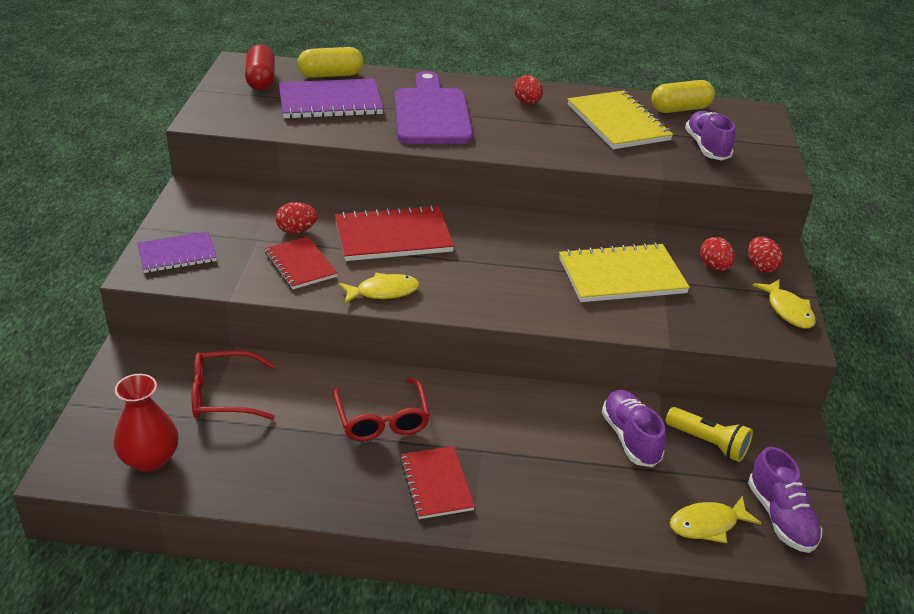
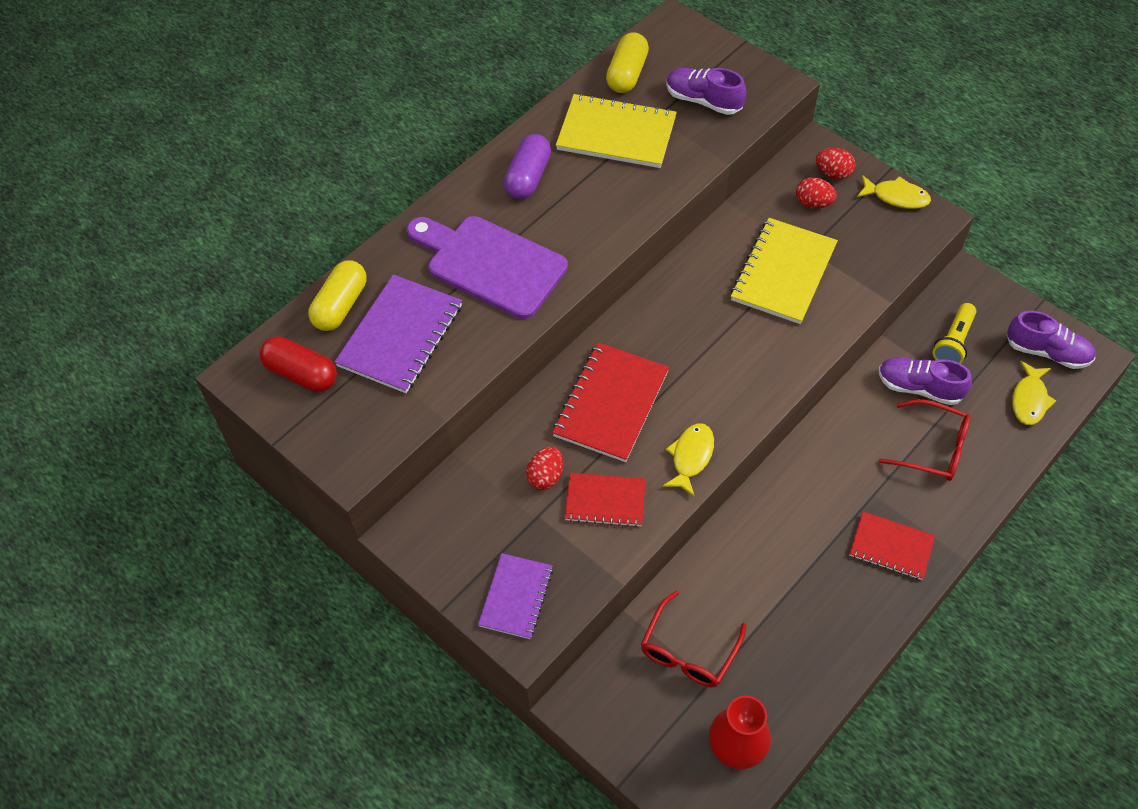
camera: 50 degrees left, 20 degrees up
red glasses [333,378,430,441] -> red glasses moved to [879,399,971,481]
red egg [514,75,543,104] -> purple capsule [504,134,551,199]
yellow flashlight [666,407,753,462] -> yellow flashlight turned 135 degrees clockwise [933,303,976,364]

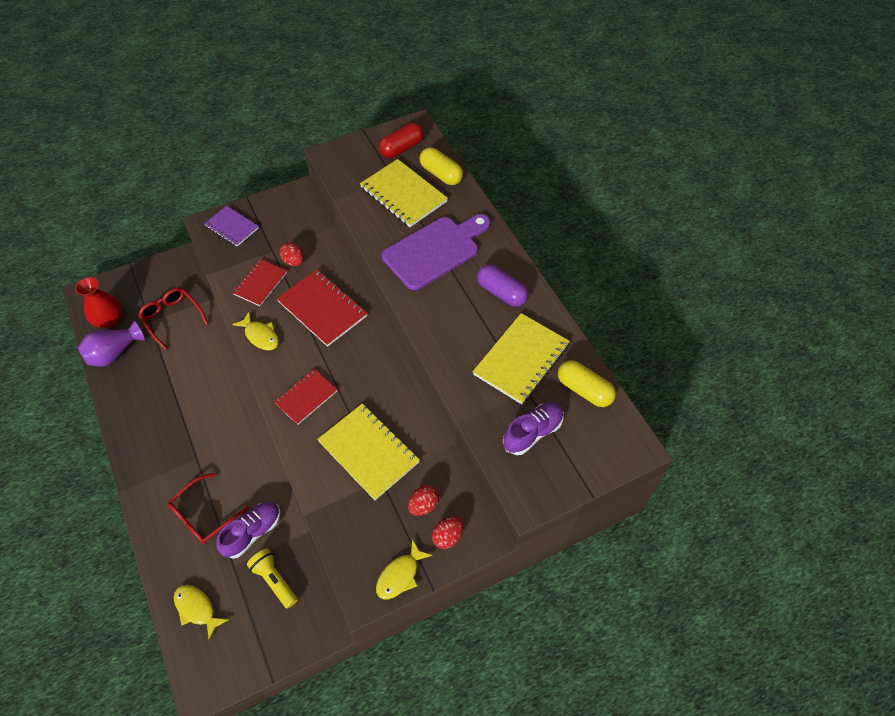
camera: 110 degrees right, 0 degrees up
purple notebook [335,274,462,393] -> yellow notebook [360,159,448,227]
red notebook [849,512,935,580] -> red notebook moved to [274,369,337,425]
purple shoe [1006,311,1095,369] -> none
none -> purple vase [78,321,145,367]

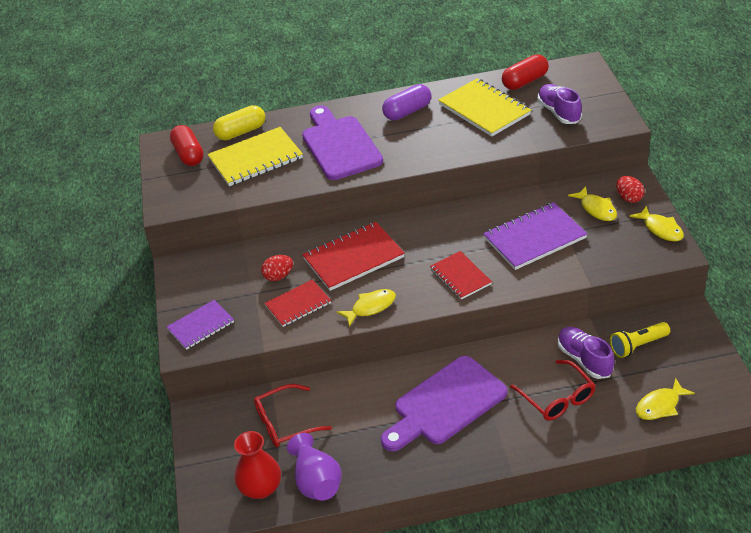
camera: 70 degrees left, 15 degrees down
red notebook [232,259,287,306] -> red notebook turned 75 degrees counterclockwise [265,279,331,327]
yellow notebook [317,403,420,500] -> purple notebook [483,202,588,270]
red egg [408,485,439,516] -> yellow fish [568,186,617,221]
yellow capsule [558,360,616,407] -> red capsule [502,54,549,90]
none -> purple cutting board [381,356,507,451]

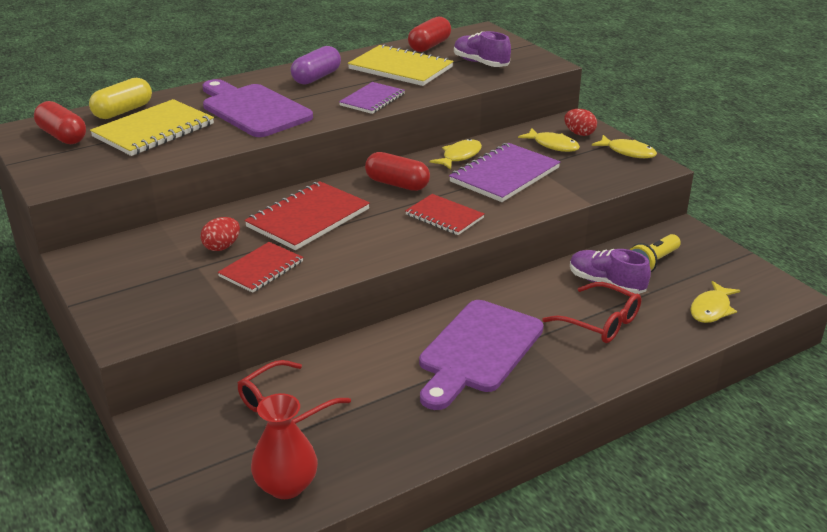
camera: 25 degrees left, 10 degrees down
purple notebook [167,300,234,350] -> purple notebook moved to [339,82,405,114]
purple vase [287,433,342,500] -> none
yellow fish [337,289,396,327] -> yellow fish moved to [430,139,482,170]
none -> red capsule [365,152,430,191]

